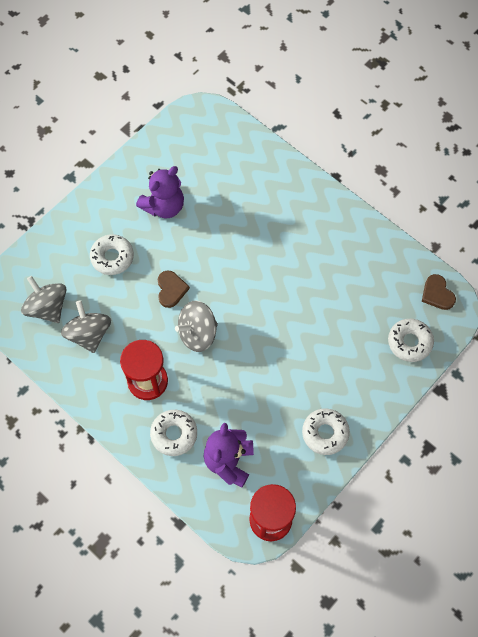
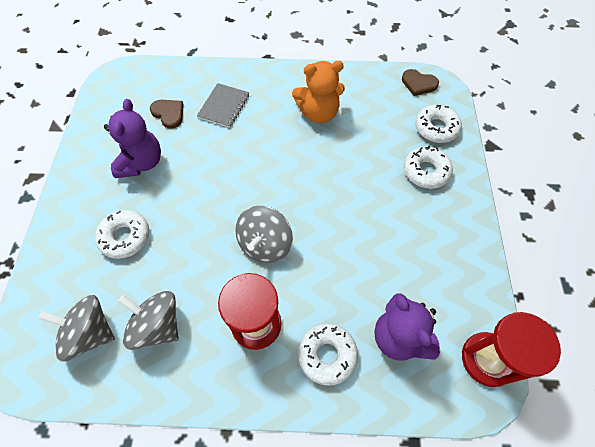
camera: 40 degrees left, 5 degrees down
brown heart [158,270,190,308] -> brown heart moved to [150,100,184,129]
white donut [302,408,350,455] -> white donut moved to [404,146,453,189]
none -> grey notebook [197,83,249,128]
none -> orange teddy bear [292,61,345,123]

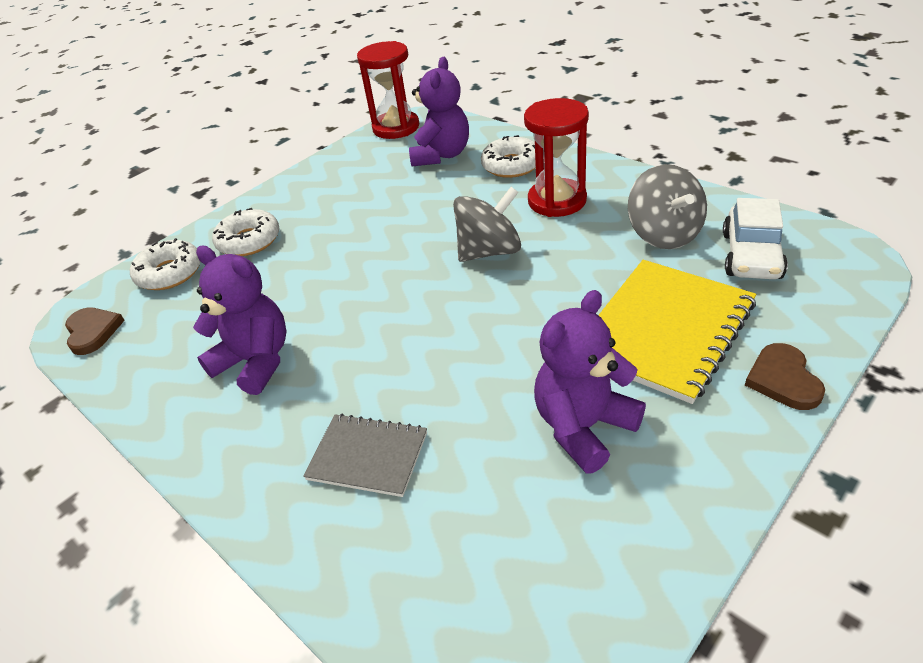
camera: 135 degrees left, 20 degrees down
grey spinning top [38,295,115,362] -> white car [723,198,788,279]
white donut [95,210,149,259] -> yellow notebook [598,260,756,404]
brown heart [150,100,184,129] -> brown heart moved to [745,343,825,410]
grey notebook [197,83,249,128] -> grey notebook turned 45 degrees clockwise [303,414,427,497]
orange teddy bear [292,61,345,123] -> purple teddy bear [193,246,287,395]

